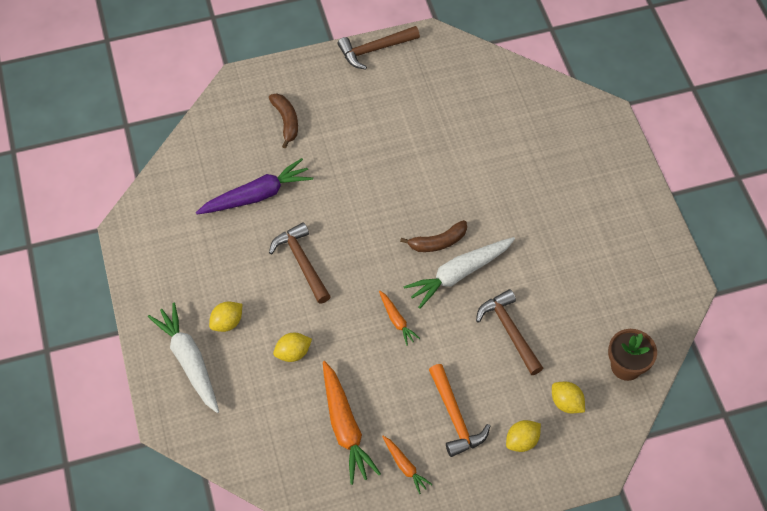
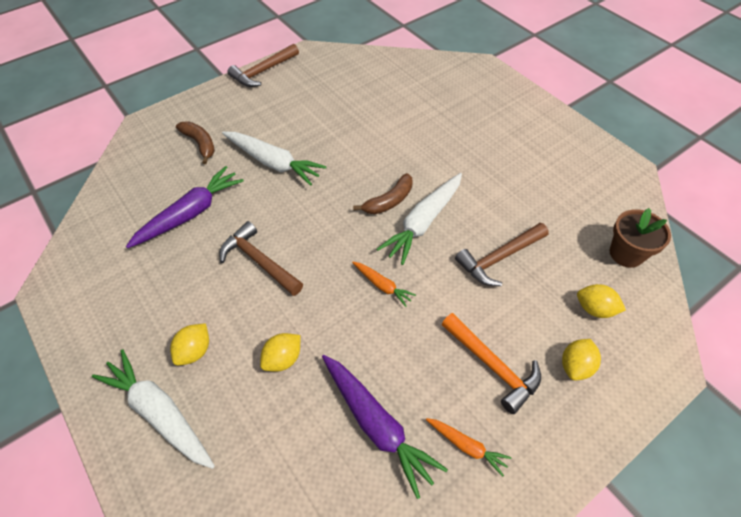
camera: 20 degrees left, 5 degrees down
orange carrot [323,361,381,485] -> purple carrot [322,355,448,499]
brown hammer [476,289,543,375] -> brown hammer turned 75 degrees counterclockwise [455,223,549,286]
none -> white carrot [222,132,327,186]

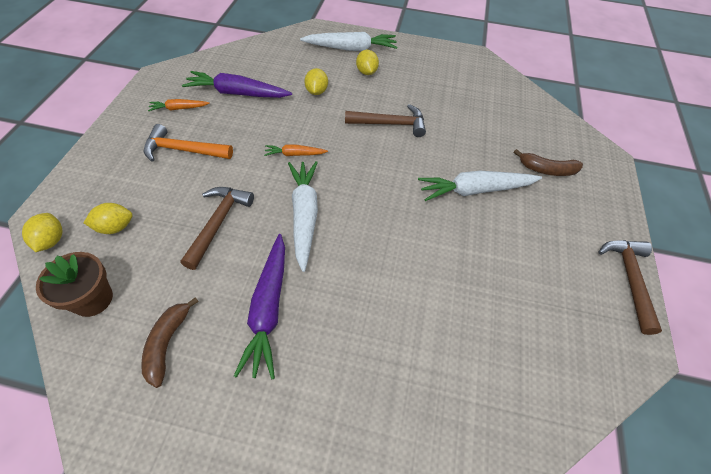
camera: 135 degrees right, 0 degrees up
purple carrot [126,166,244,248] -> purple carrot moved to [234,234,285,379]
brown banana [353,173,413,214] -> brown banana moved to [141,297,199,388]
yellow lemon [562,339,601,380] -> yellow lemon moved to [22,213,62,252]

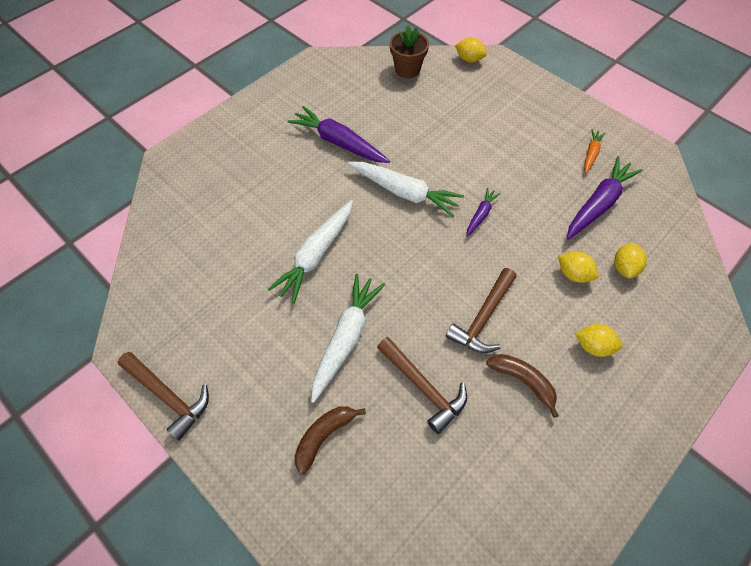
camera: 125 degrees right, 5 degrees up
yellow lemon [84,203,133,234] -> yellow lemon moved to [614,243,647,278]
brown banana [141,297,199,388] -> brown banana moved to [486,354,559,418]
orange hammer [144,124,233,162] -> none
brown hammer [181,187,254,270] -> brown hammer moved to [377,337,467,434]
orange carrot [264,144,328,156] -> purple carrot [467,187,501,237]
white carrot [300,32,397,51] -> white carrot moved to [268,200,353,304]

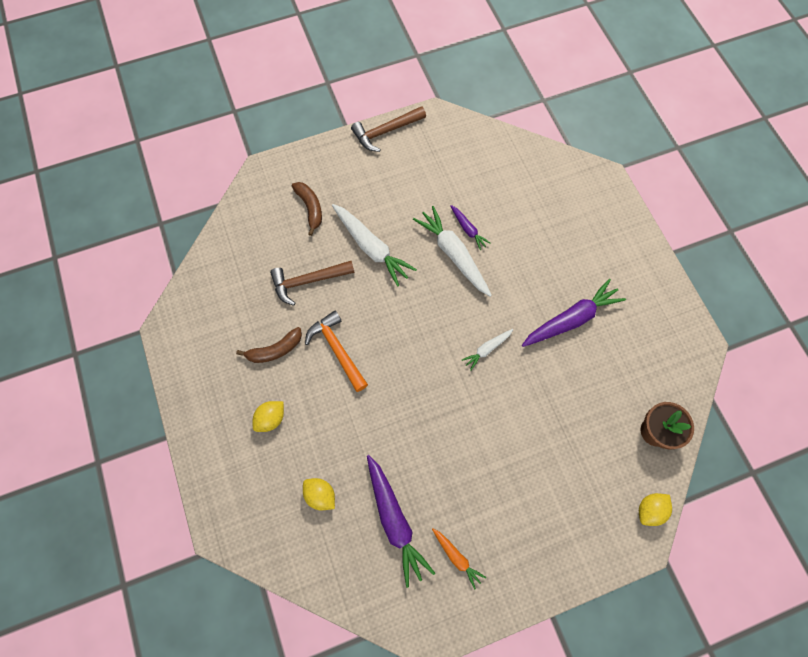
camera: 115 degrees right, 10 degrees up
white carrot [348,161,464,217] -> white carrot [462,329,513,371], size x0.52
brown hammer [445,268,517,353] -> orange hammer [305,311,368,392]
purple carrot [467,187,501,237] -> purple carrot moved to [450,205,491,250]
yellow lemon [558,252,599,283] -> none

